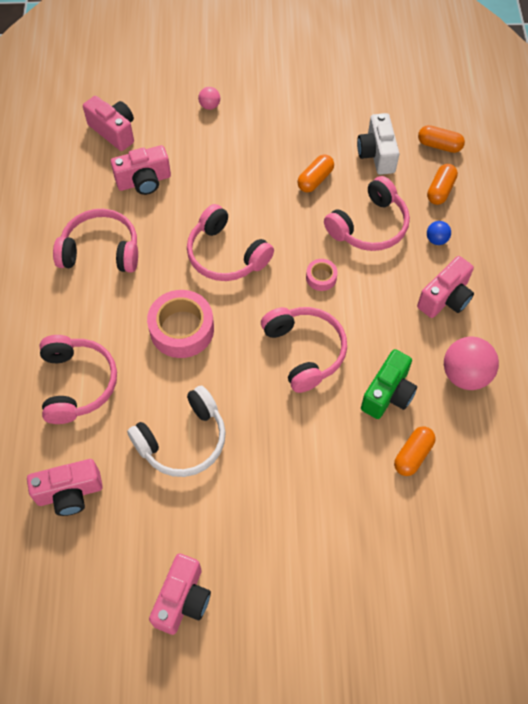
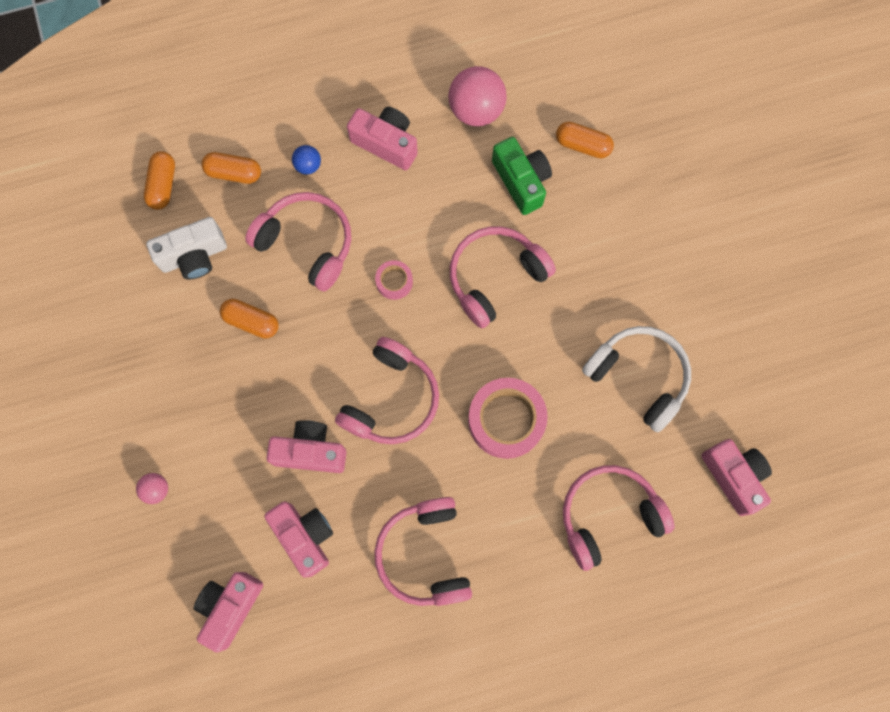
camera: 105 degrees left, 15 degrees up
pink camera [149,554,211,635] -> pink camera moved to [267,421,346,473]
green camera [361,349,417,419] -> green camera turned 45 degrees clockwise [492,137,552,215]

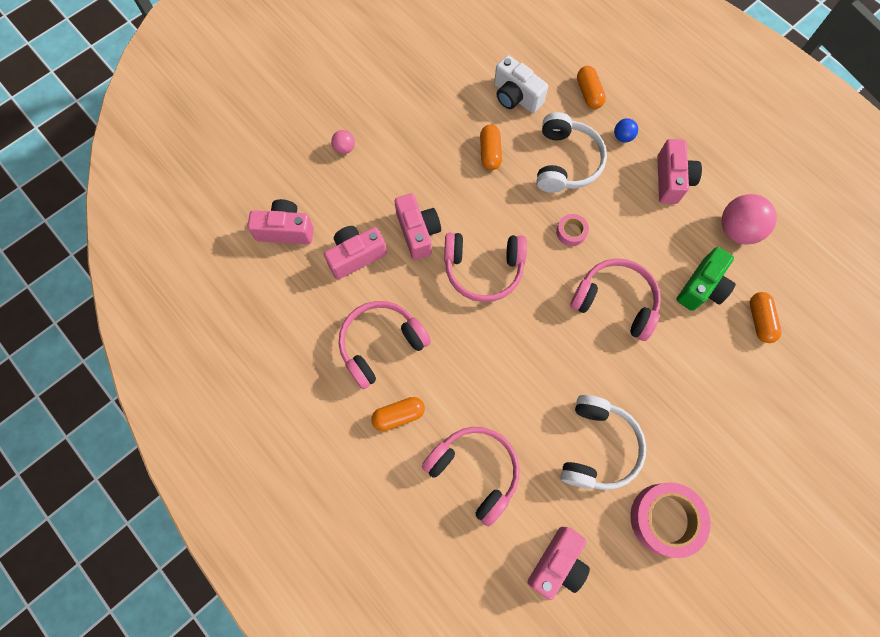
camera: 65 degrees right, 5 degrees down
orange capsule [144,151,175,210] -> orange capsule moved to [371,397,425,431]
pink headphones [245,192,351,291] -> white headphones [536,112,607,193]
pink camera [264,501,333,577] -> pink camera turned 150 degrees counterclockwise [324,226,387,279]
pink tape [468,378,548,459] -> pink tape moved to [630,482,711,558]

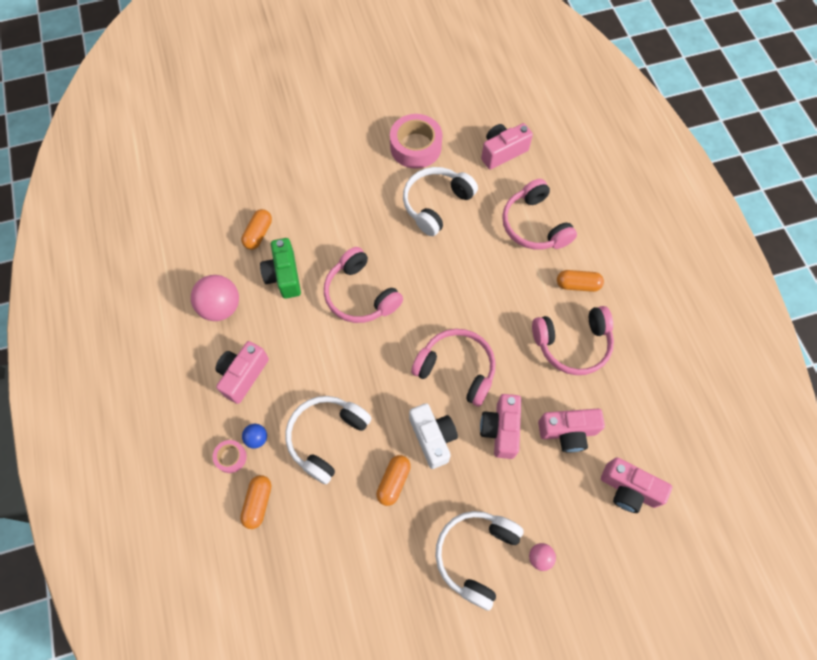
camera: 155 degrees left, 5 degrees down
white camera [494,55,548,113] -> white camera moved to [409,403,458,469]
pink tape [556,214,589,246] -> pink tape moved to [213,440,247,473]
green camera [676,247,736,311] -> green camera turned 75 degrees counterclockwise [260,238,301,299]
none -> white headphones [435,511,524,611]

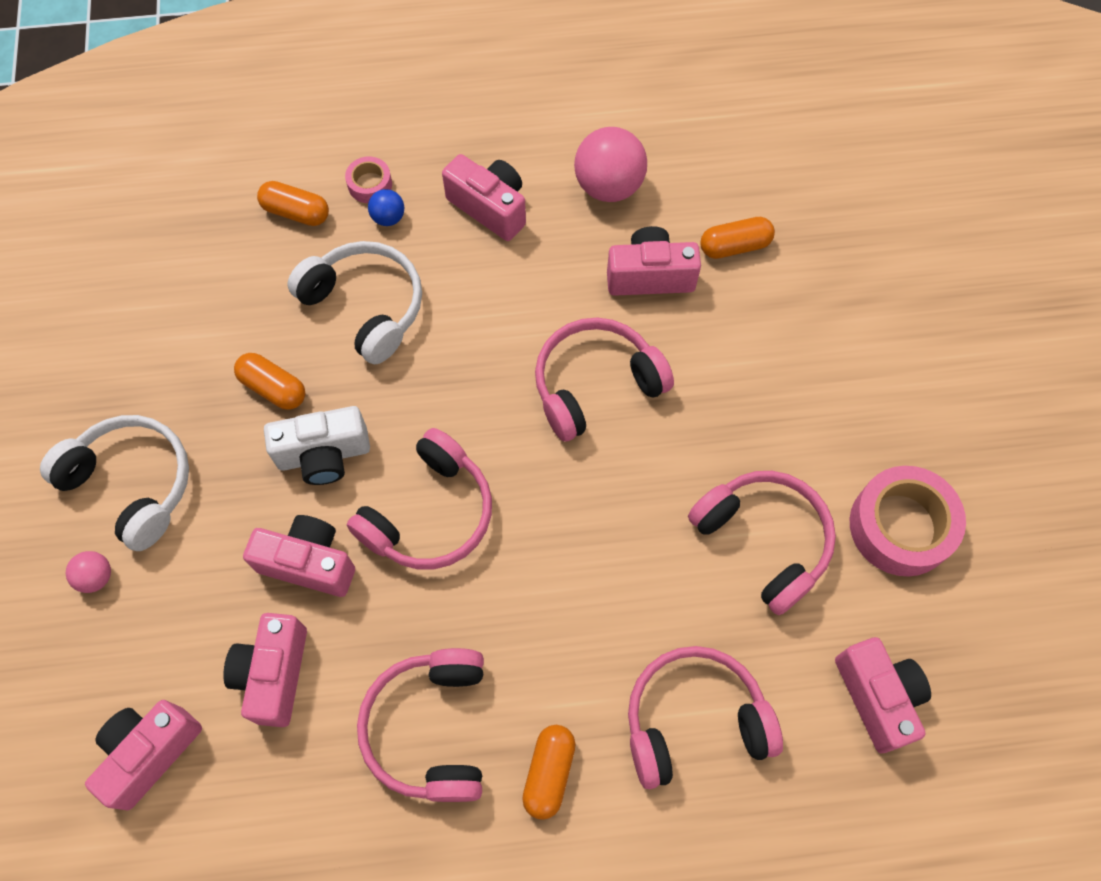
camera: 100 degrees right, 0 degrees up
orange capsule [241,209,272,250] -> orange capsule turned 45 degrees counterclockwise [700,217,775,259]
green camera [260,238,301,299] -> pink camera [607,226,701,296]
white headphones [403,167,478,236] -> pink headphones [688,471,836,615]

